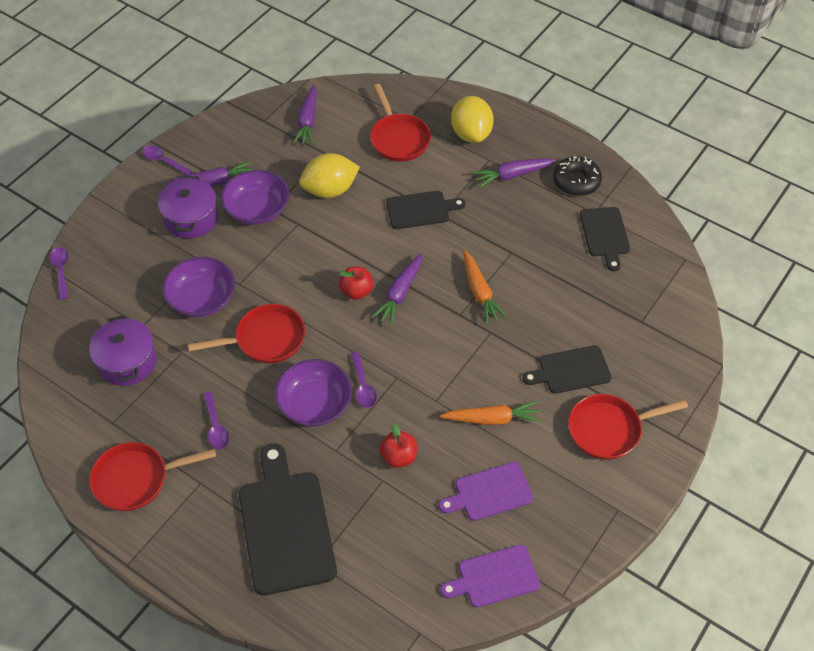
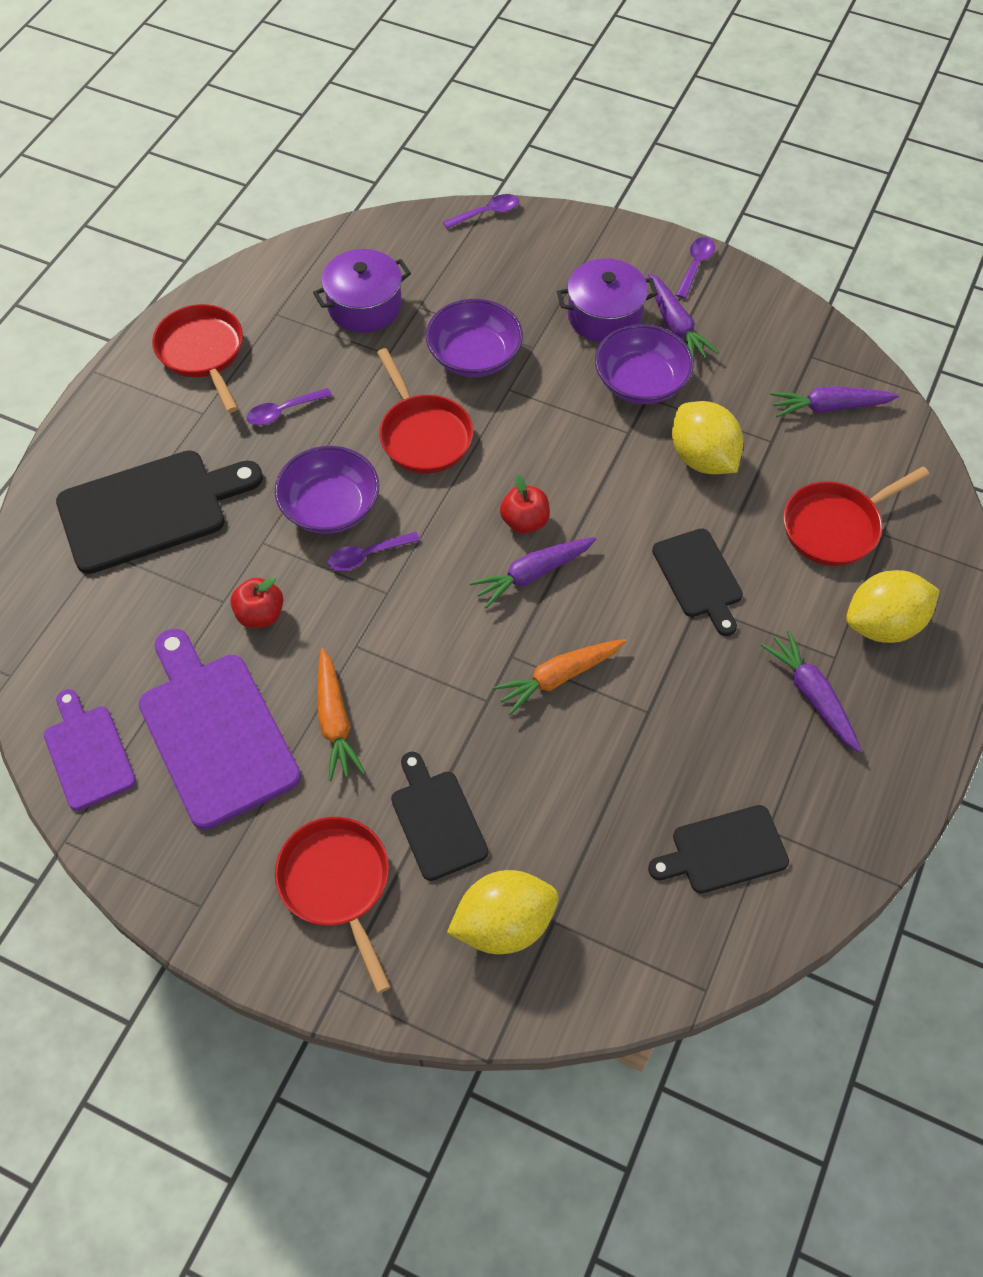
camera: 80 degrees right, 5 degrees up
purple carrot [371,254,422,326] -> purple carrot turned 45 degrees counterclockwise [469,537,596,609]
purple cutting board [439,462,533,521] -> purple cutting board [139,629,301,830], size x1.69
black donut [553,156,602,196] -> none
none -> yellow lemon [447,870,559,954]

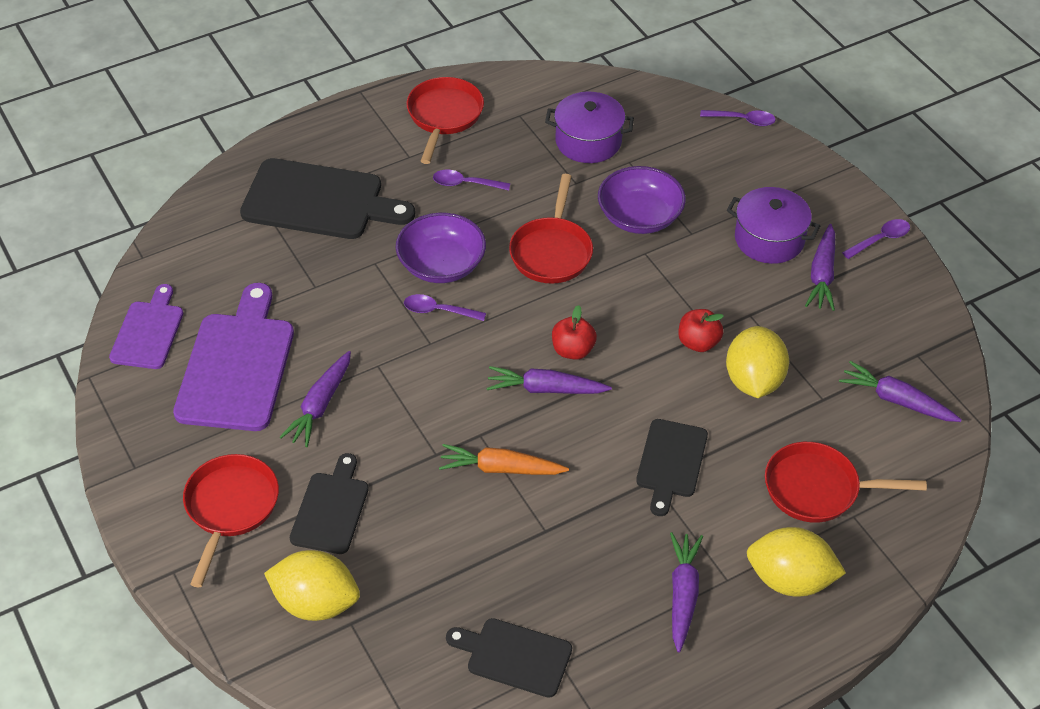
camera: 35 degrees right, 10 degrees down
red apple [230,577,284,628] -> red apple moved to [679,309,724,352]
orange carrot [318,648,366,781] -> purple carrot [279,351,351,447]
purple bowl [595,324,694,404] -> none

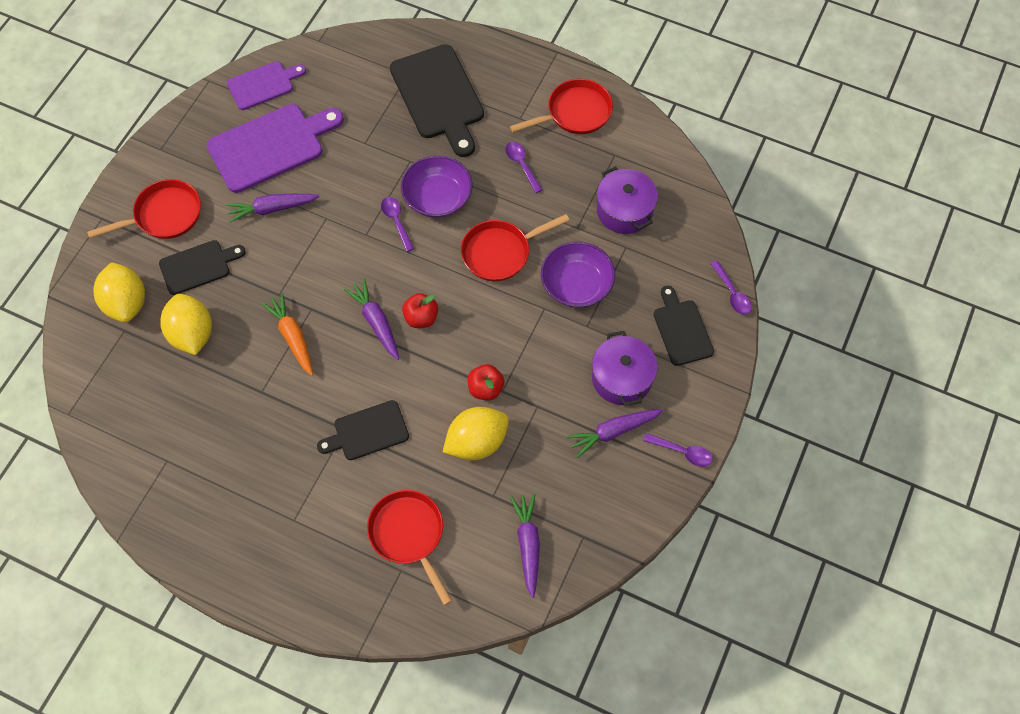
camera: 55 degrees right, 15 degrees up
black cutting board [446,618,572,698] -> black cutting board moved to [654,286,714,366]
purple carrot [670,532,703,652] -> none
yellow lemon [747,527,846,597] -> yellow lemon moved to [161,294,212,355]

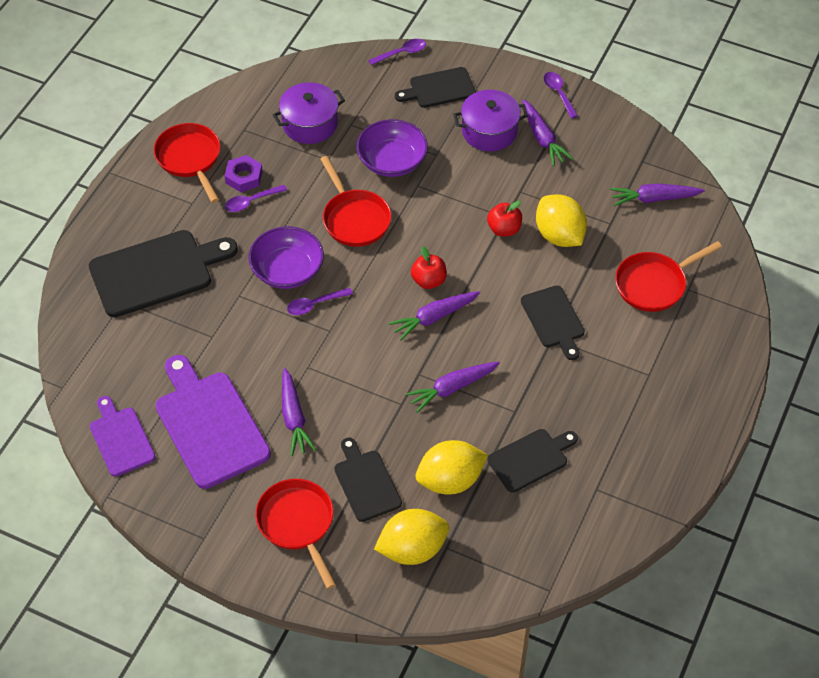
camera: 90 degrees left, 10 degrees down
orange carrot [261,293,313,376] -> purple carrot [405,361,500,413]
purple spoon [643,433,713,467] -> purple spoon turned 45 degrees counterclockwise [544,72,578,119]
none -> purple nut [225,155,263,192]
none -> black cutting board [488,429,578,493]

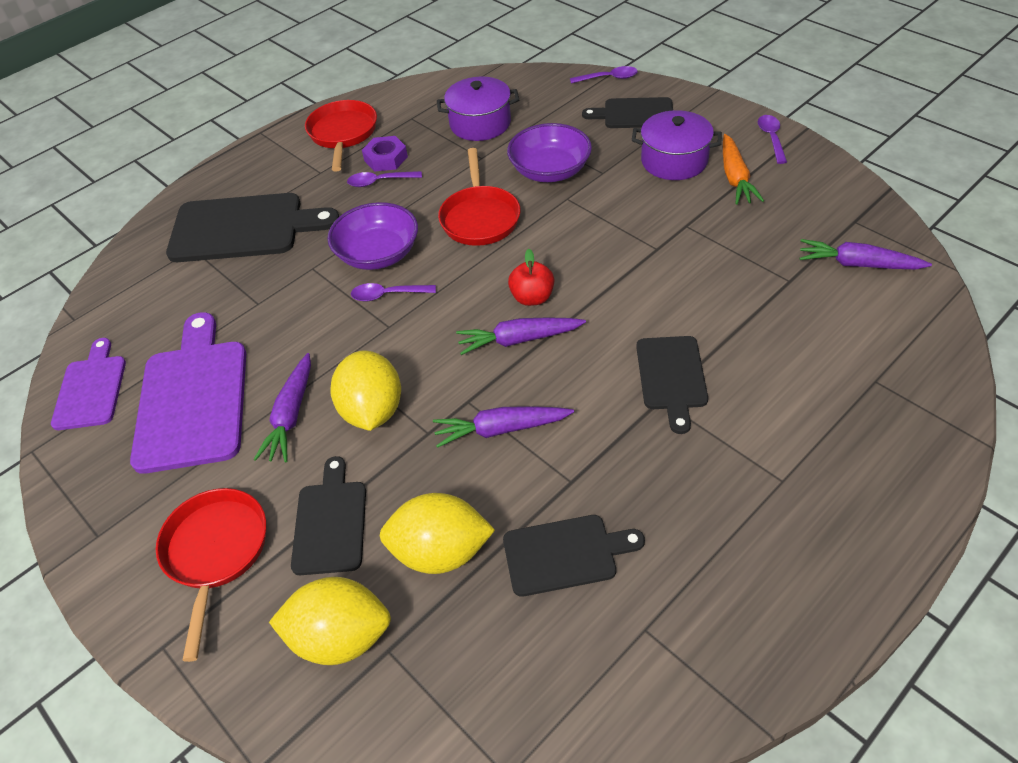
camera: 25 degrees right, 5 degrees down
red apple [487,201,522,237] -> none
purple carrot [522,99,573,166] -> orange carrot [723,134,764,205]
yellow lemon [536,194,587,247] -> yellow lemon moved to [330,350,401,431]
red pan [615,241,722,312] -> none

